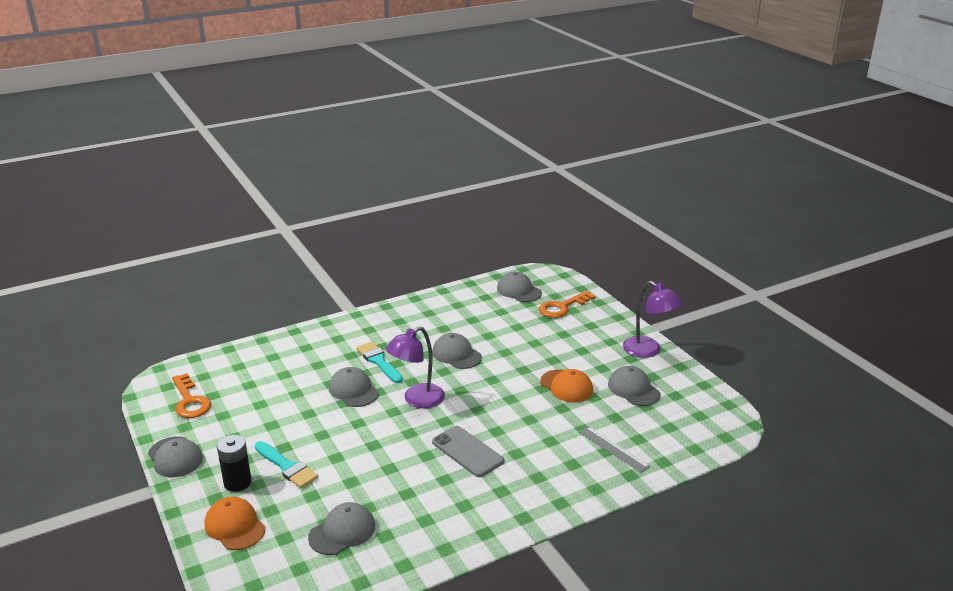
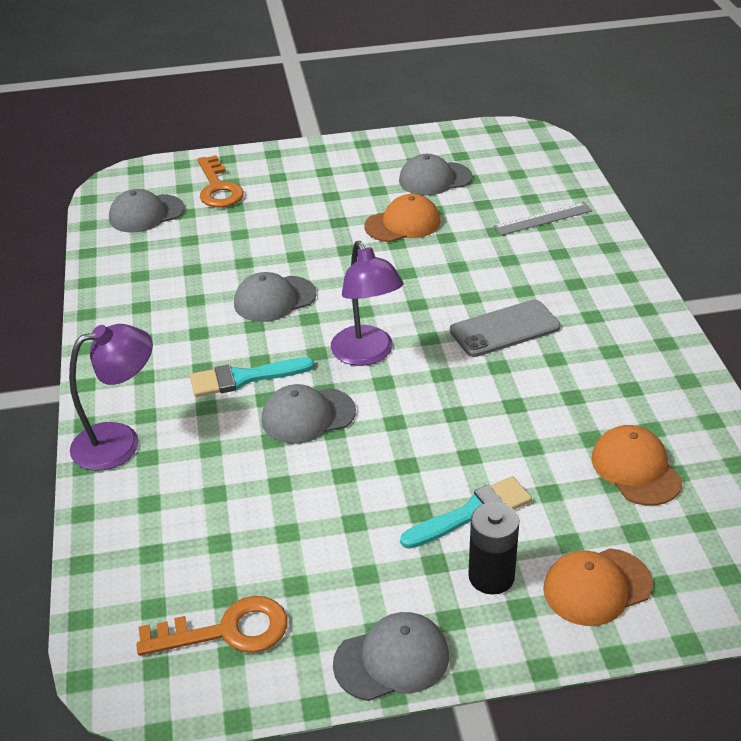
camera: 70 degrees left, 10 degrees up
grey cap [308,502,375,555] -> orange cap [591,425,682,506]
purple lamp [623,281,682,358] -> purple lamp moved to [69,324,153,471]

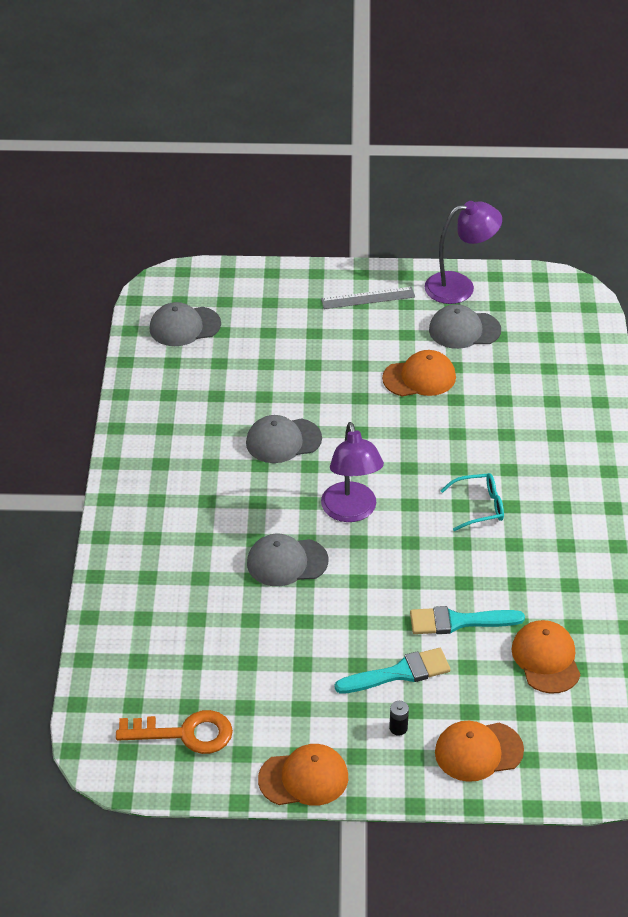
camera: 10 degrees right, 5 degrees up
purple lamp [69,324,153,471] -> purple lamp moved to [425,201,502,304]
turquoise brush [190,357,315,397] -> turquoise brush moved to [410,606,525,634]
orange key [197,155,244,208] -> none
grey cap [333,612,449,701] -> orange cap [258,744,348,806]
grey phone [450,300,561,357] -> turquoise glasses [440,473,504,531]
black battery [468,502,519,595] -> black battery [389,701,409,736], size x0.50
grey ruler [493,202,592,235] -> grey ruler moved to [321,287,415,309]

